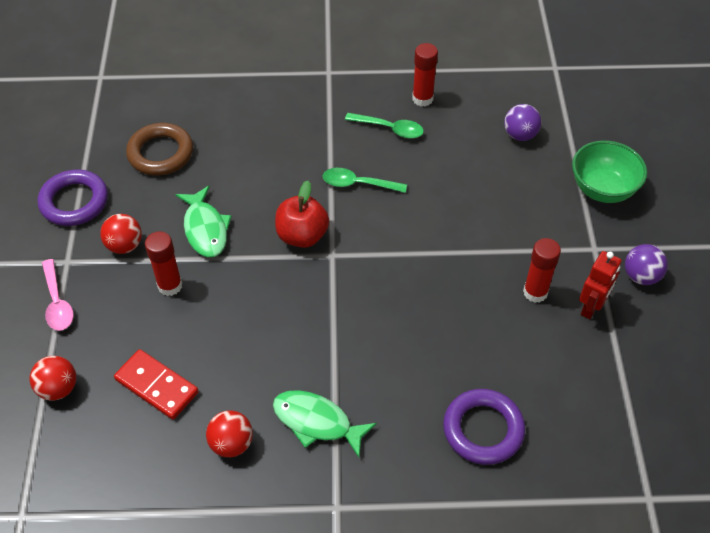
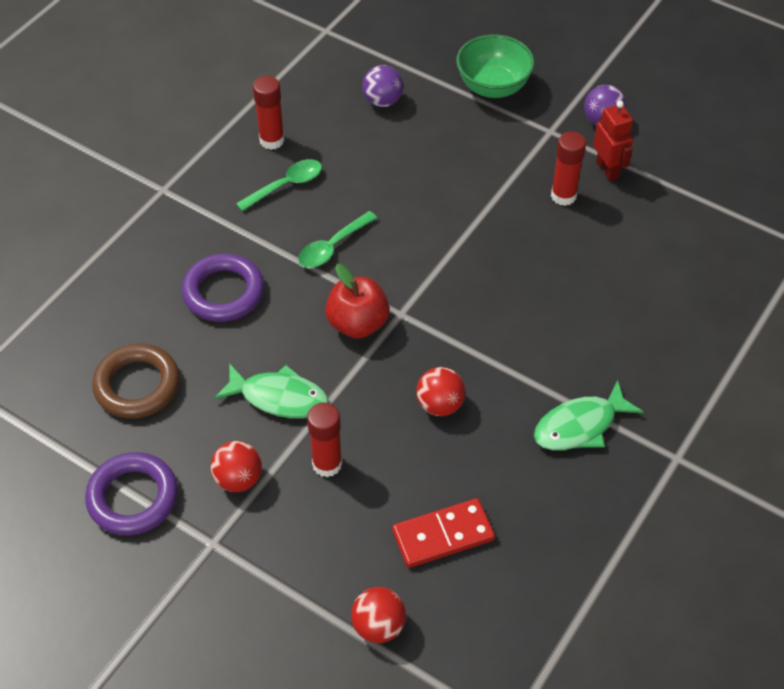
camera: 55 degrees left, 0 degrees up
pink spoon [42,259,74,331] -> none
red ball [206,410,253,457] -> red ball moved to [416,367,465,416]
purple ring [443,389,525,465] -> purple ring moved to [182,254,264,322]

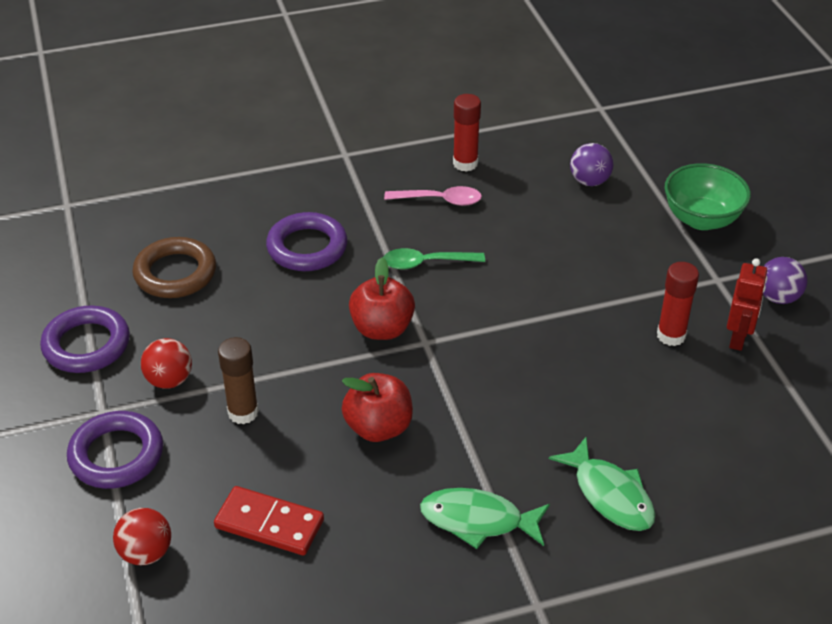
camera: 40 degrees right, 10 degrees down
green fish [214,363,329,418] -> green fish moved to [549,437,656,531]
green spoon [236,159,322,211] -> pink spoon [384,186,482,206]
red glue stick [307,403,342,477] -> brown glue stick [218,337,259,424]
red ball [416,367,465,416] -> red apple [342,373,413,442]
none -> purple ring [67,411,163,489]

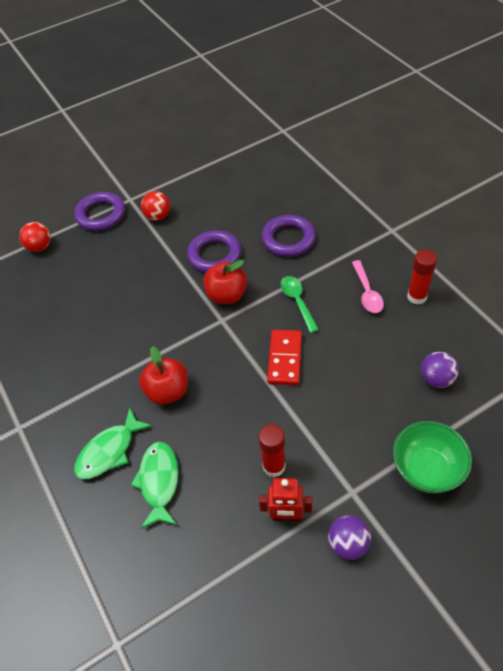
camera: 80 degrees right, 10 degrees up
purple ring [40,305,130,373] -> purple ring moved to [187,230,241,273]
brown ring [132,237,216,298] -> none
red domino [214,486,324,555] -> red domino moved to [267,330,302,385]
brown glue stick [218,337,259,424] -> none
red apple [342,373,413,442] -> red apple moved to [139,346,188,405]
green fish [420,488,550,549] -> green fish moved to [130,442,179,529]

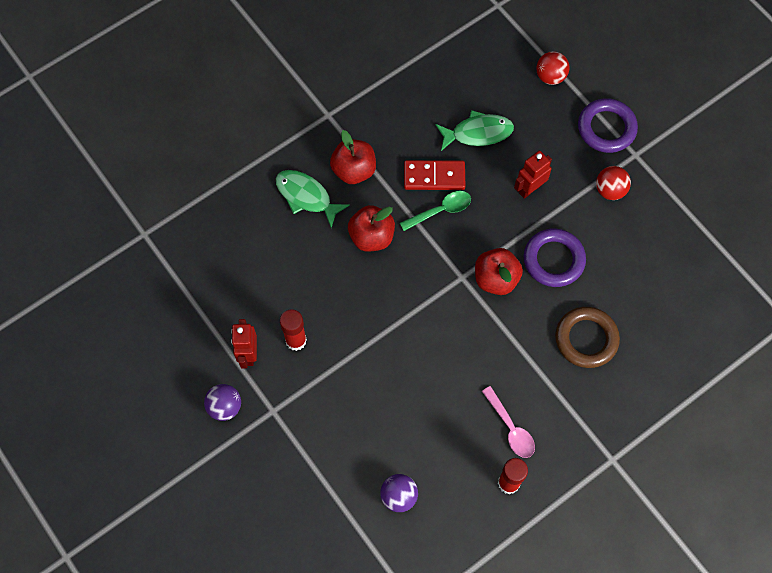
camera: 80 degrees right, 15 degrees up
green fish [130,442,179,529] -> green fish moved to [435,110,514,151]
purple ring [262,215,316,257] -> brown ring [555,307,620,368]
red domino [267,330,302,385] -> red domino moved to [404,160,465,190]
green spoon [280,276,319,333] -> green spoon moved to [400,191,471,231]
pink spoon [352,260,384,313] -> pink spoon turned 105 degrees counterclockwise [482,386,535,458]
green bowl [393,421,472,493] -> none
none -> red apple [330,130,376,184]
none -> red robot [514,151,552,199]

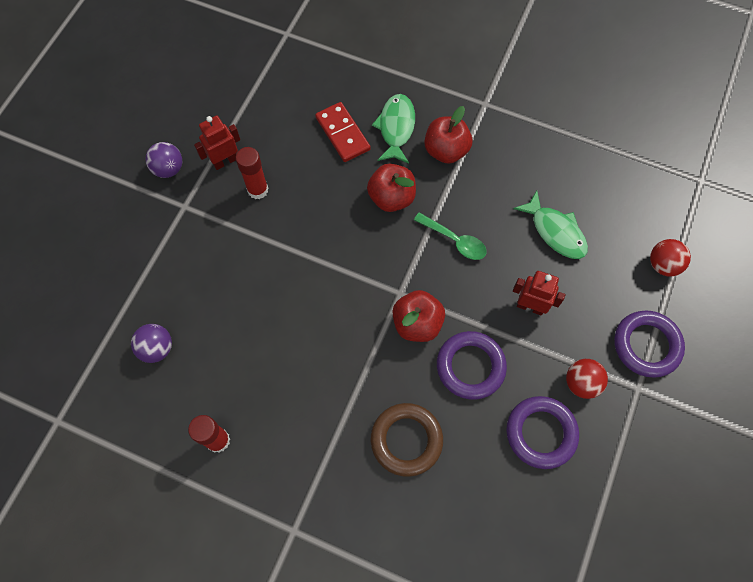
camera: 60 degrees right, 0 degrees up
red domino [404,160,465,190] -> red domino moved to [315,102,371,162]
pink spoon [482,386,535,458] -> none
none -> purple ring [506,396,579,469]

